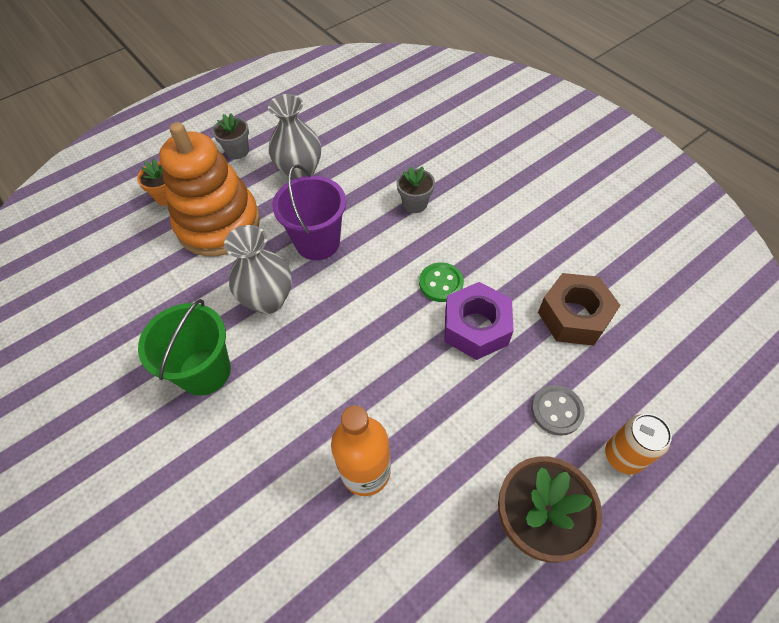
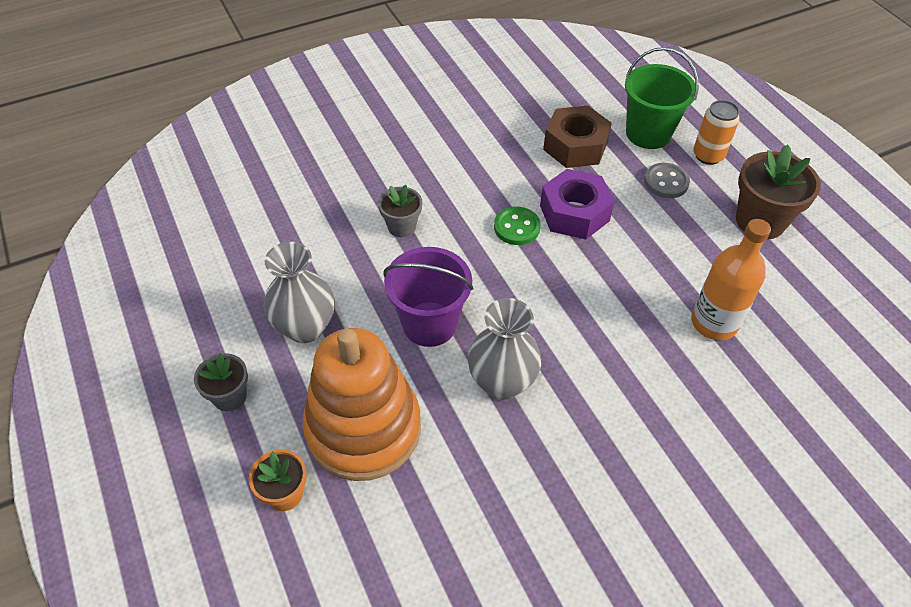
camera: 80 degrees left, 5 degrees down
green bucket [138,299,231,395] -> green bucket moved to [625,47,699,149]

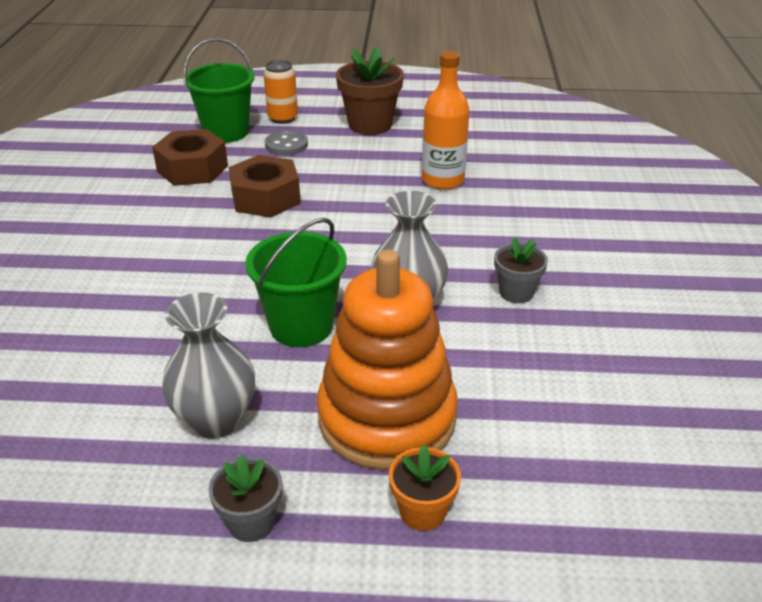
camera: 60 degrees left, 15 degrees down
grey flower pot [378,185,422,237] -> grey flower pot moved to [494,237,548,303]
purple bucket [383,247,473,347] -> green bucket [245,218,347,347]
green button [494,207,541,245] -> none
purple nut [540,169,615,239] -> brown nut [229,155,301,218]

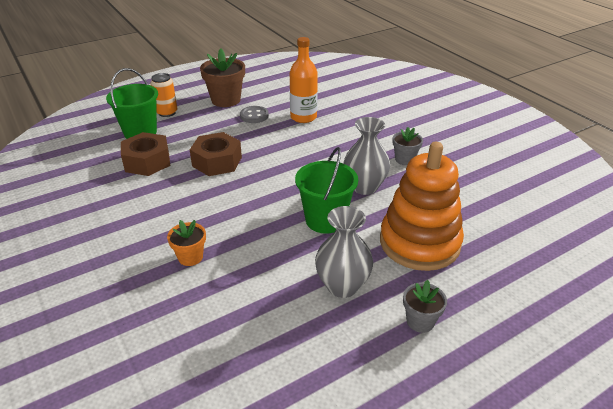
camera: 35 degrees left, 0 degrees up
grey button [265,130,308,155] -> grey button moved to [240,106,269,123]
orange flower pot [389,444,461,531] -> orange flower pot moved to [167,220,206,266]

